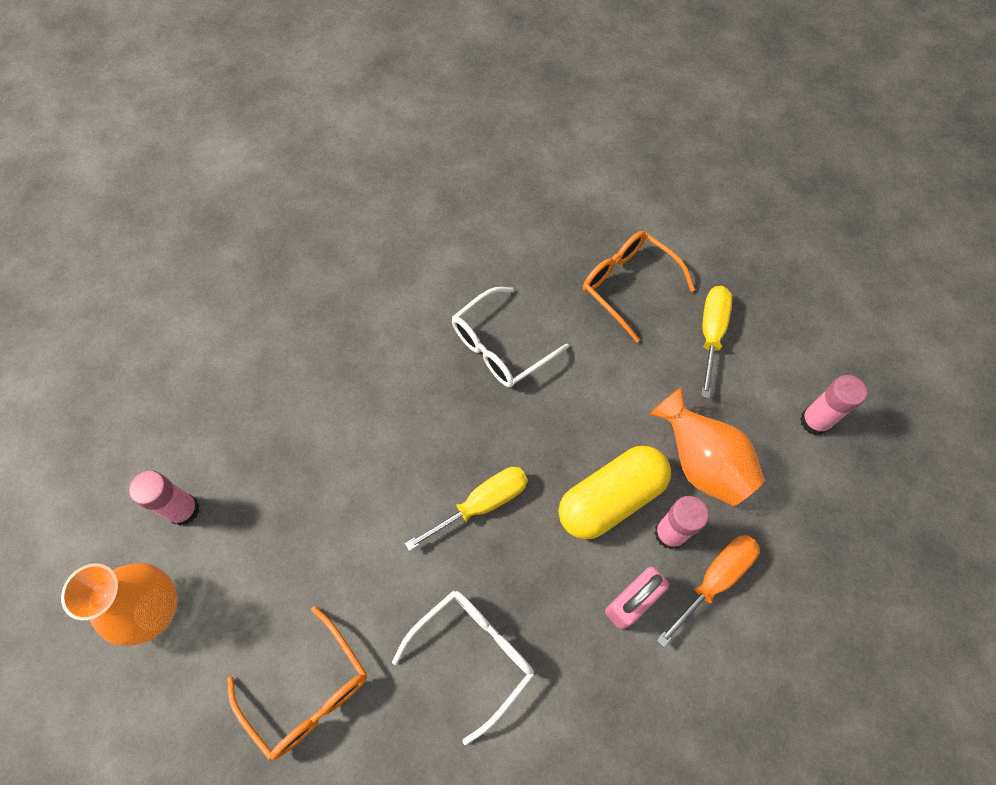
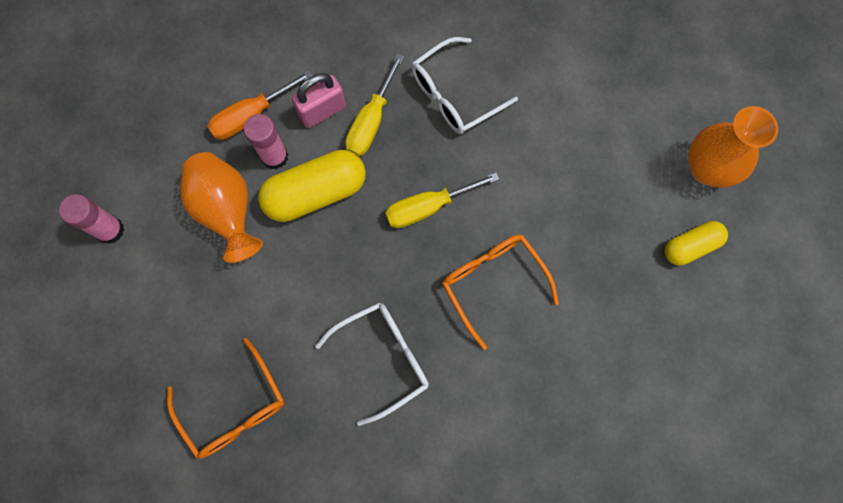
camera: 170 degrees left, 10 degrees up
pink glue stick [129,470,200,526] -> yellow capsule [664,221,728,265]
orange glasses [227,606,367,760] -> orange glasses moved to [442,234,559,350]
yellow screwdriver [701,286,732,398] -> yellow screwdriver moved to [345,53,404,157]

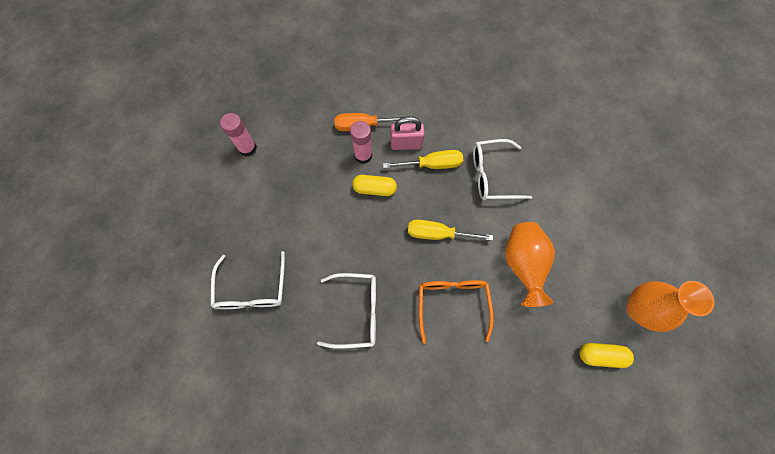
camera: 30 degrees right, 5 degrees down
orange glasses [167,338,285,459] -> white glasses [211,251,285,309]
orange vase [180,152,263,263] -> orange vase moved to [505,222,555,307]
yellow capsule [258,150,366,222] -> yellow capsule [352,175,397,196], size x0.60
yellow screwdriver [345,53,404,157] -> yellow screwdriver turned 150 degrees counterclockwise [383,150,463,169]

